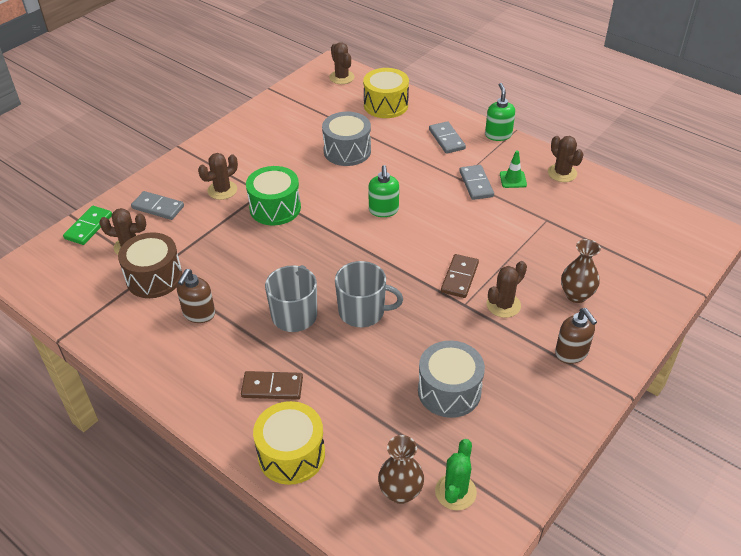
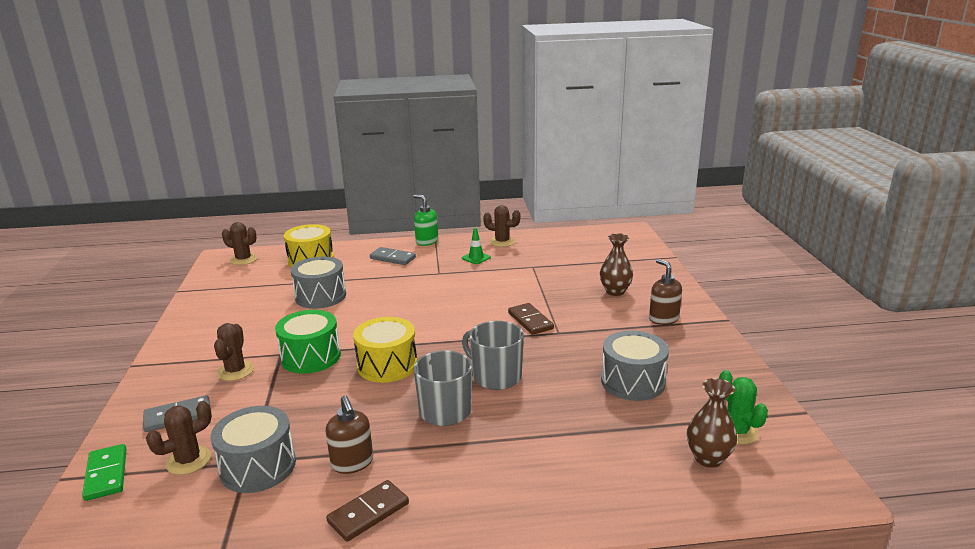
camera: 45 degrees left, 20 degrees down
brown drum [118,232,183,298] -> grey drum [210,406,296,493]
brown domino [241,371,303,400] -> brown domino moved to [326,480,409,542]
yellow drum [253,401,325,485] -> yellow drum moved to [353,317,417,383]
grey mug [335,261,403,327] -> grey mug turned 105 degrees counterclockwise [462,321,524,390]
green soap dispenser [368,165,399,217] -> none
grey domino [459,165,494,200] -> none
brown cactus [487,261,527,318] -> none
brown soap dispenser [555,308,597,364] -> brown soap dispenser turned 135 degrees counterclockwise [649,259,682,325]

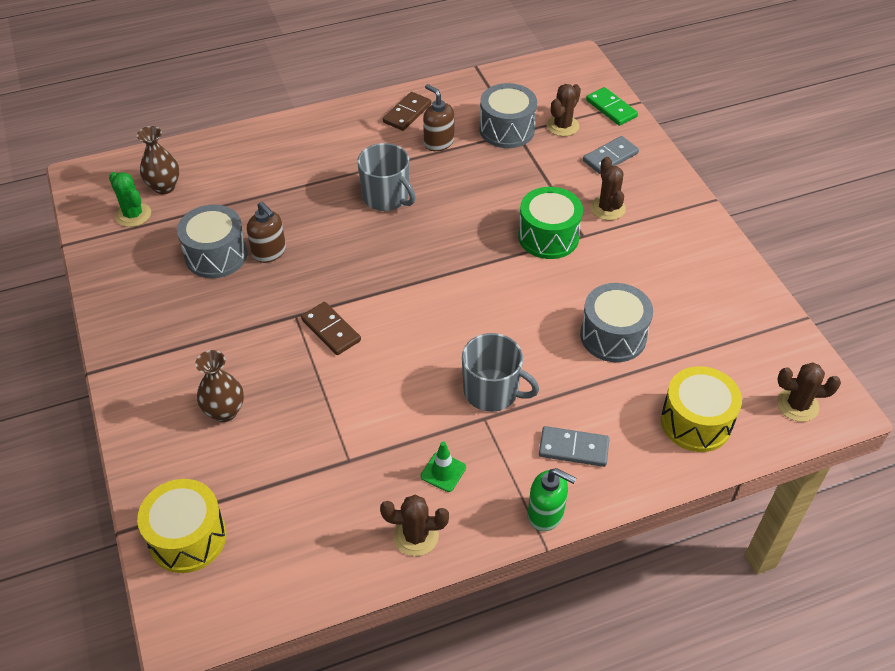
camera: 165 degrees right, 25 degrees up
yellow drum [353,317,417,383] -> yellow drum moved to [137,479,226,573]
grey mug [462,321,524,390] -> grey mug moved to [462,333,539,412]
brown soap dispenser [649,259,682,325] -> brown soap dispenser moved to [247,202,286,263]

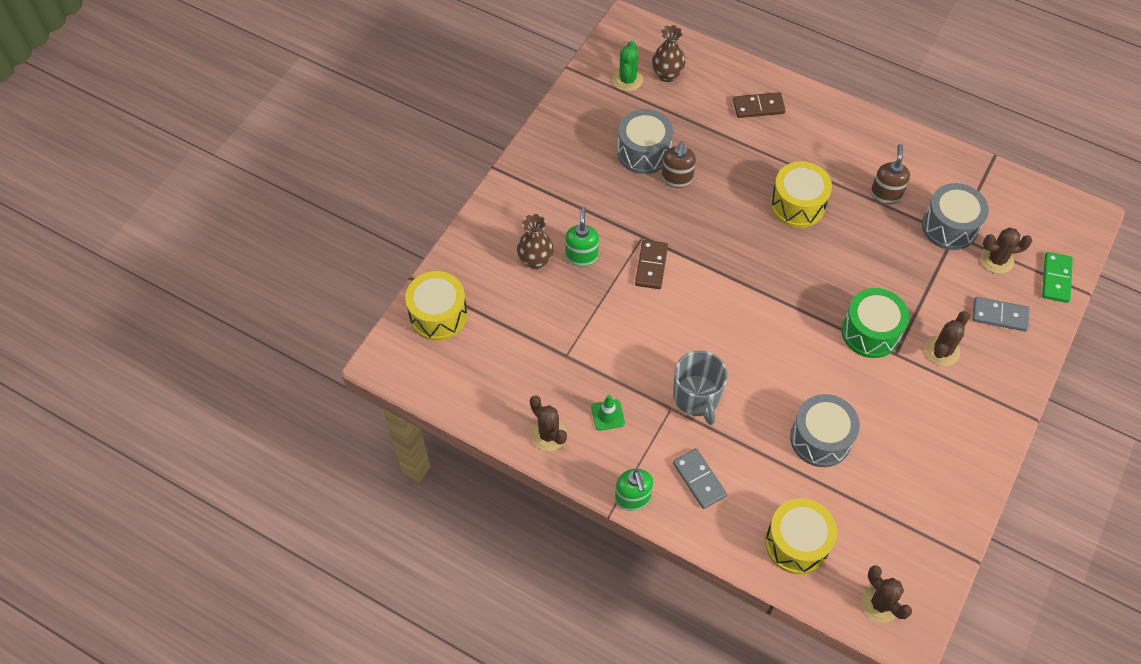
camera: 50 degrees right, 10 degrees up
grey mug [357,143,416,211] -> yellow drum [770,161,832,228]
brown domino [383,92,431,131] -> brown domino moved to [733,92,786,118]
none -> green soap dispenser [565,206,599,267]

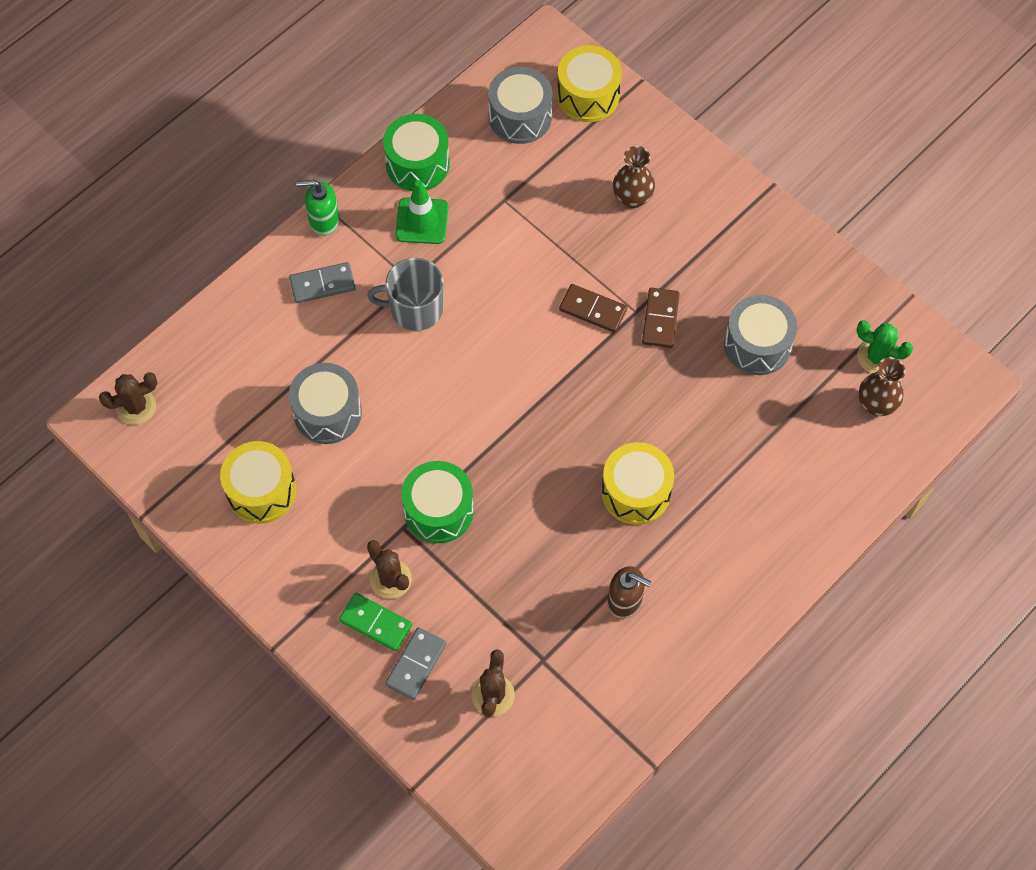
camera: 105 degrees right, 5 degrees up
brown cactus [530,396,567,451] -> green drum [383,114,450,191]
green soap dispenser [565,206,599,267] -> none
green traffic cone [591,395,625,431] -> green traffic cone [395,180,448,244], size x1.55
brown soap dispenser [662,141,696,188] -> none
brown domino [733,92,786,118] -> brown domino moved to [642,288,680,348]
yellow drum [765,498,837,574] -> yellow drum moved to [220,441,296,524]
grey drum [922,183,989,250] -> grey drum moved to [488,67,553,144]
green domino [1042,252,1073,303] -> green domino moved to [339,593,412,651]

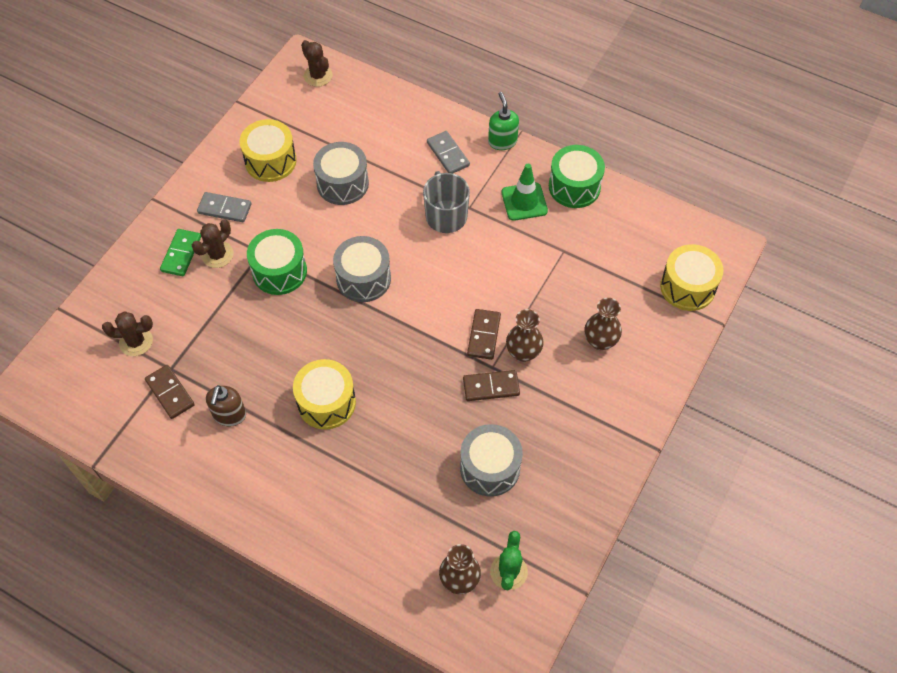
camera: 75 degrees right, 5 degrees down
grey domino [385,627,447,700] -> grey domino moved to [197,192,251,222]
grey drum [488,67,553,144] -> grey drum moved to [333,236,391,302]
none -> brown domino [145,365,195,419]
none -> brown vase [506,309,544,362]

